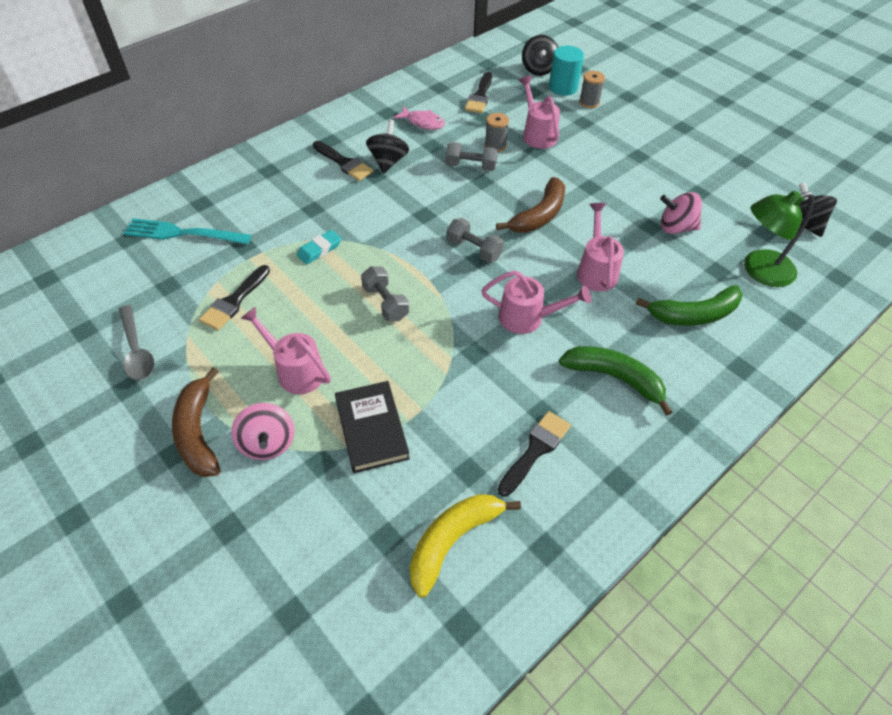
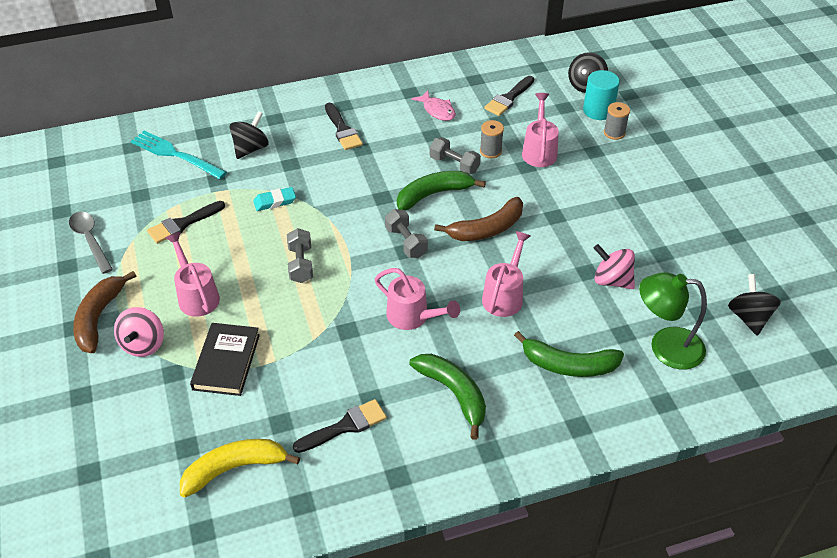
camera: 25 degrees right, 5 degrees down
grey spoon [119,305,155,380] -> grey spoon turned 150 degrees clockwise [69,212,113,274]
black spinning top [366,120,409,174] -> black spinning top moved to [230,111,269,159]
none -> green banana [397,171,486,211]

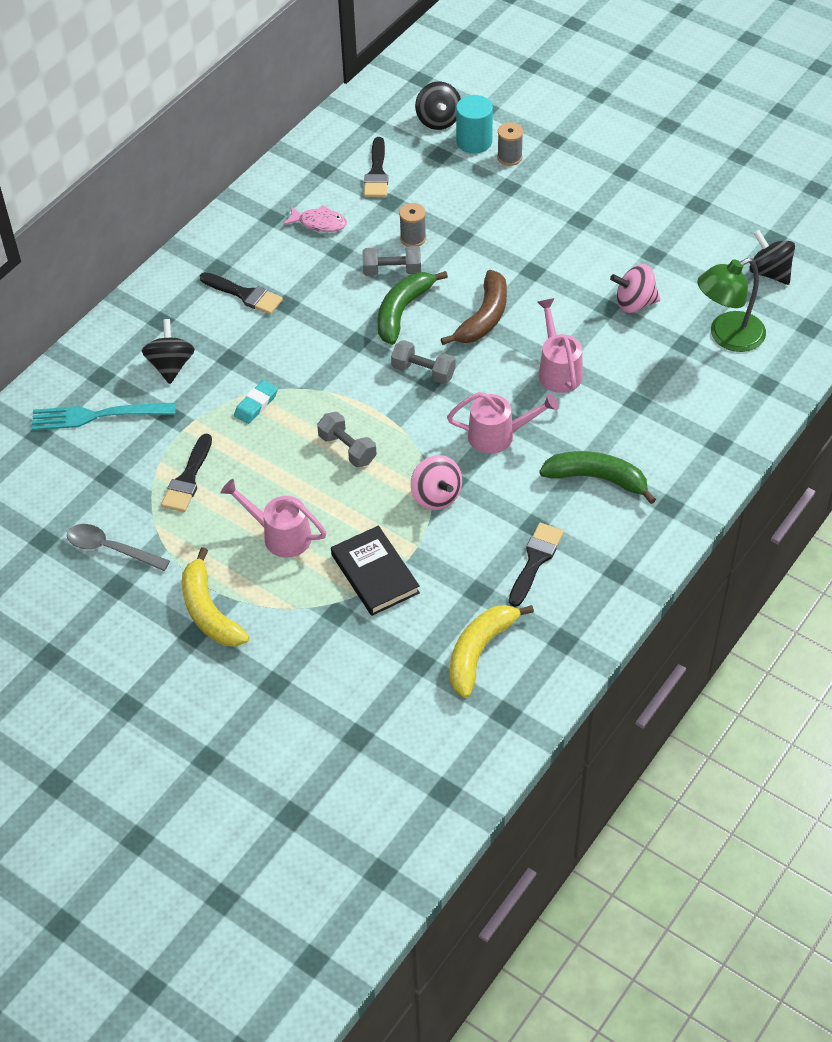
camera: 35 degrees left, 5 degrees up
brown banana [73,271,136,353] -> yellow banana [182,547,250,647]
pink spinning top [114,307,164,357] -> pink spinning top moved to [411,455,462,510]
green banana [514,331,624,377] -> none
pink watering can [522,93,559,167] -> none

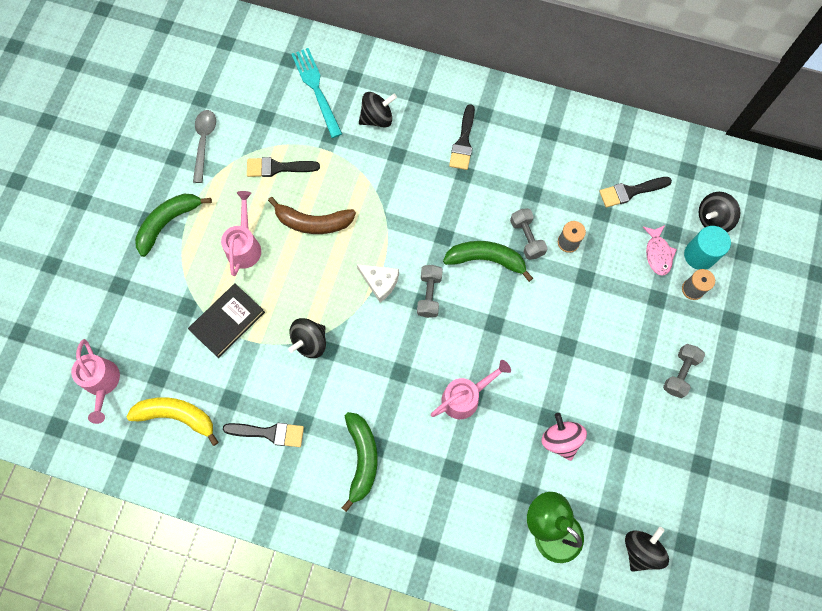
camera: 70 degrees right, 20 degrees up
yellow banana [182,547,250,647] -> green banana [135,194,212,257]
turquoise eraser [234,380,278,424] -> none
pink fish [283,205,347,232] -> pink fish moved to [643,225,677,276]
grey dumbbell [317,412,377,467] -> grey dumbbell moved to [663,344,705,398]
pink spinning top [411,455,462,510] -> black spinning top [288,318,326,358]
brown banana [441,270,507,345] -> brown banana moved to [268,197,356,234]
pink watering can [447,392,559,454] -> pink watering can moved to [71,339,120,424]
none -> white cheese [357,264,399,302]

